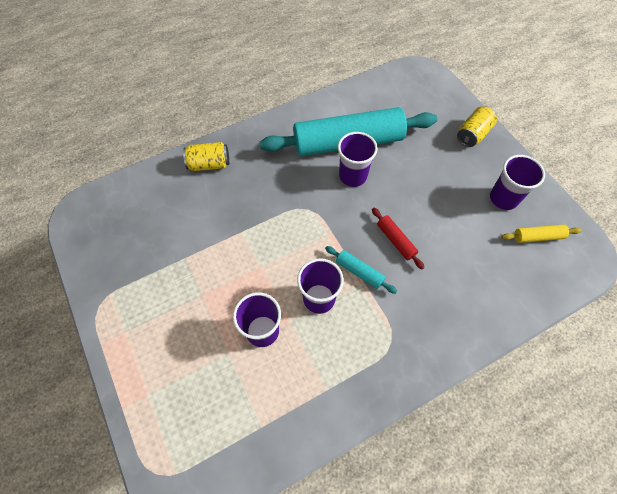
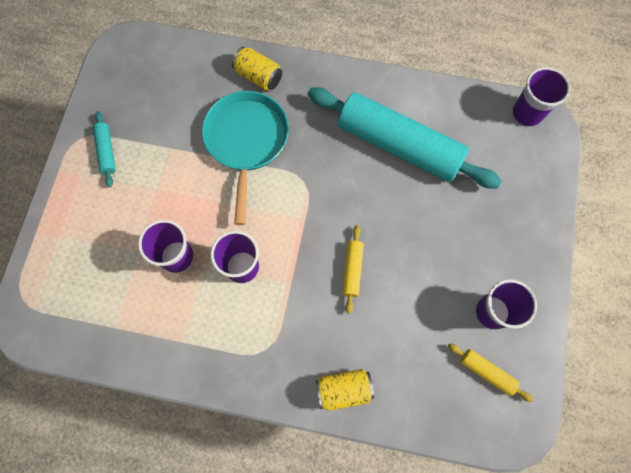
camera: 40 degrees right, 10 degrees up
turquoise rolling pin [325,246,397,294] -> turquoise rolling pin moved to [93,111,116,187]
purple cup [338,132,378,187] -> purple cup moved to [513,67,570,126]
red rolling pin [372,208,425,270] -> yellow rolling pin [342,225,364,314]
yellow can [457,106,497,147] -> yellow can moved to [316,369,374,411]
none -> turquoise pan [202,91,289,225]

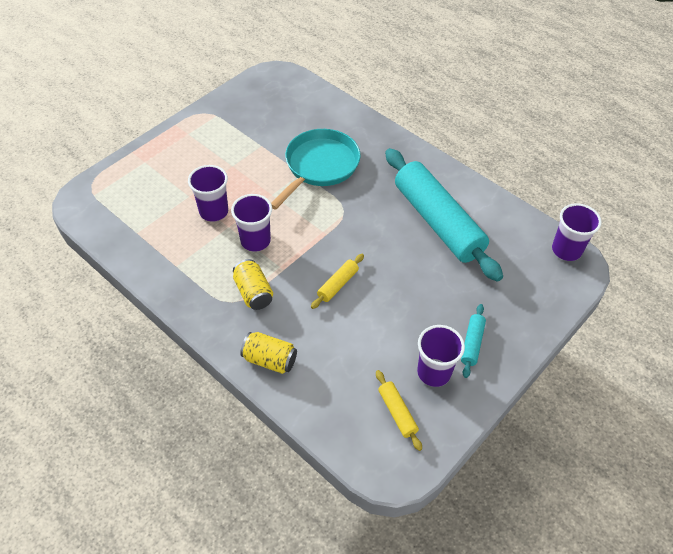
camera: 30 degrees right, 20 degrees down
turquoise rolling pin [93,111,116,187] -> turquoise rolling pin moved to [461,304,486,378]
yellow can [232,47,282,90] -> yellow can moved to [233,259,273,310]

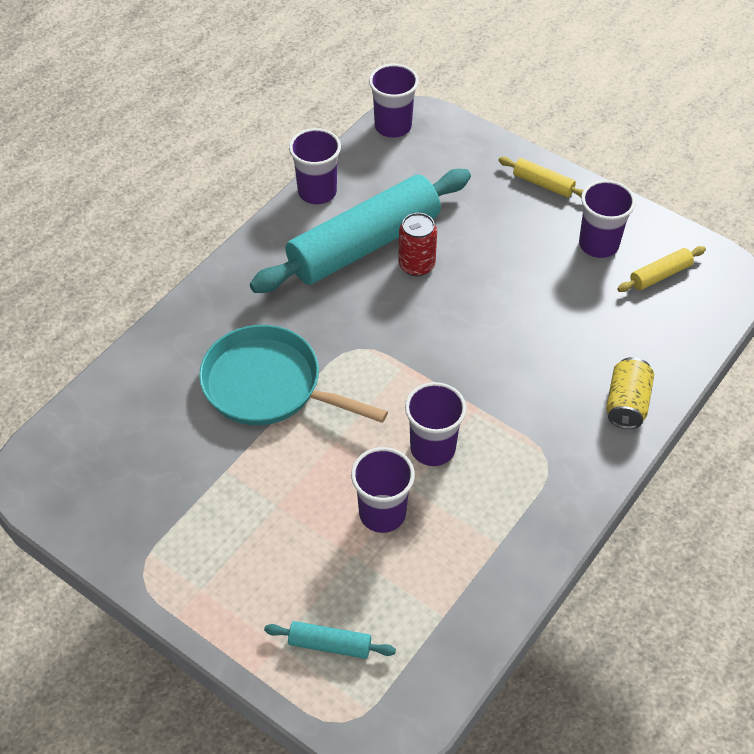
camera: 95 degrees left, 0 degrees up
yellow can [233,259,273,310] -> none
yellow rolling pin [311,254,364,309] -> yellow rolling pin moved to [498,157,584,197]
turquoise rolling pin [461,304,486,378] -> turquoise rolling pin moved to [264,621,396,659]
none -> purple cup [289,128,341,204]
none -> red can [398,213,437,276]

